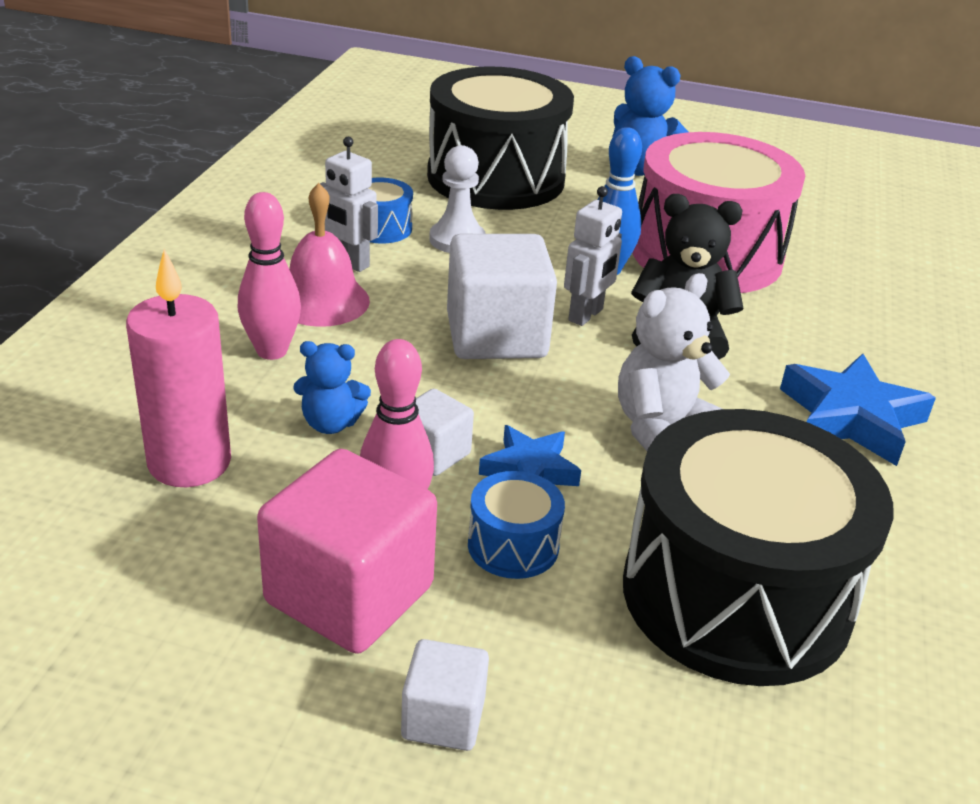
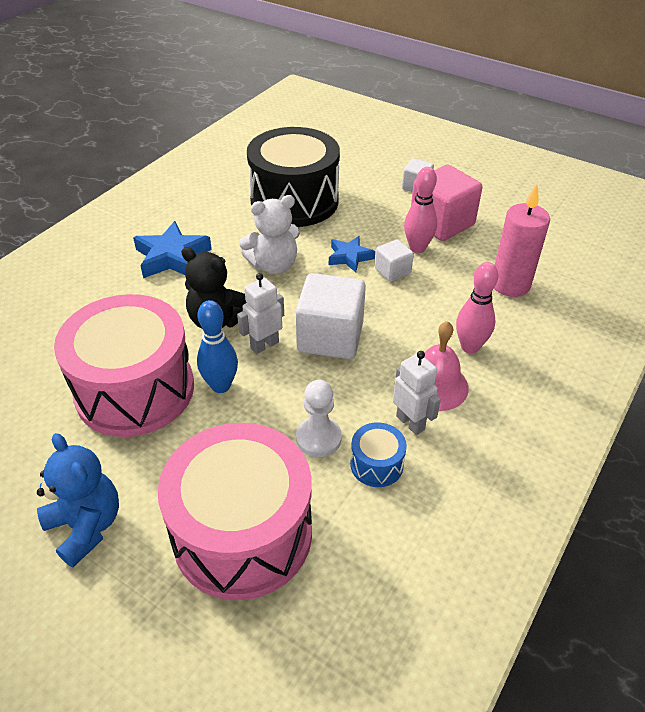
camera: 160 degrees left, 10 degrees up
blue teddy bear [293,341,371,434] -> none
black drum [427,66,574,210] -> pink drum [158,423,312,600]
blue drum [468,471,565,579] -> none

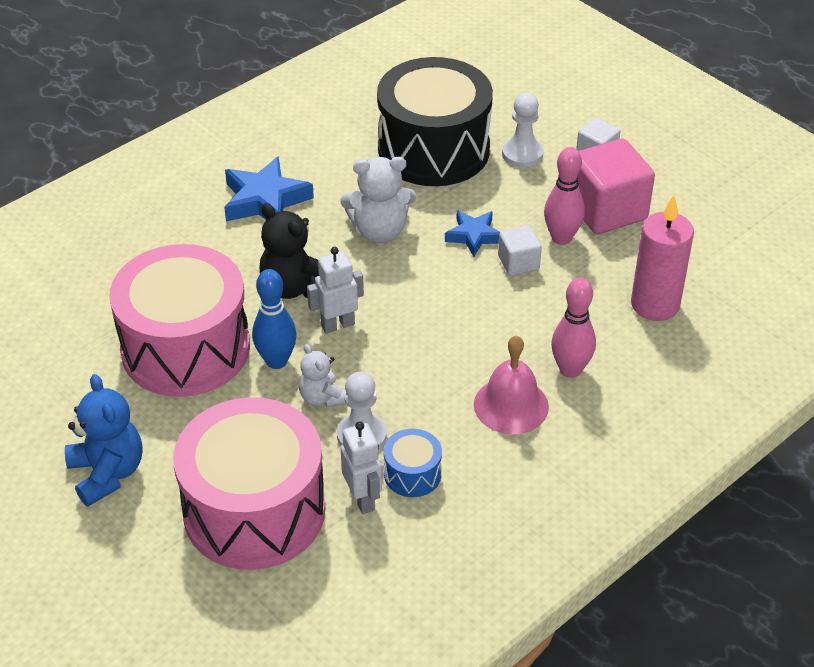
camera: 15 degrees right, 0 degrees up
white cube [296,273,366,359] -> none
white robot [393,351,441,435] -> white robot moved to [340,421,382,514]
none -> white teddy bear [299,344,346,408]
none -> white pawn [502,93,544,168]

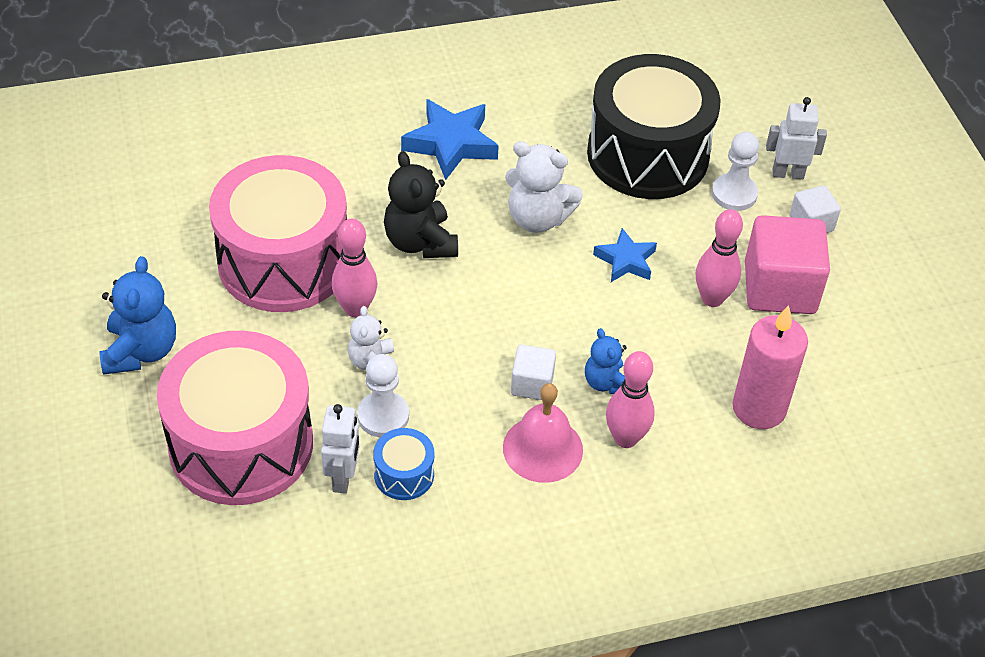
camera: 25 degrees right, 5 degrees up
blue bowling pin [252,269,297,369] -> pink bowling pin [332,219,378,317]
white robot [307,247,364,333] -> white robot moved to [766,97,827,179]
white cube [498,225,542,276] -> white cube moved to [511,345,556,400]
none -> blue teddy bear [585,328,627,394]

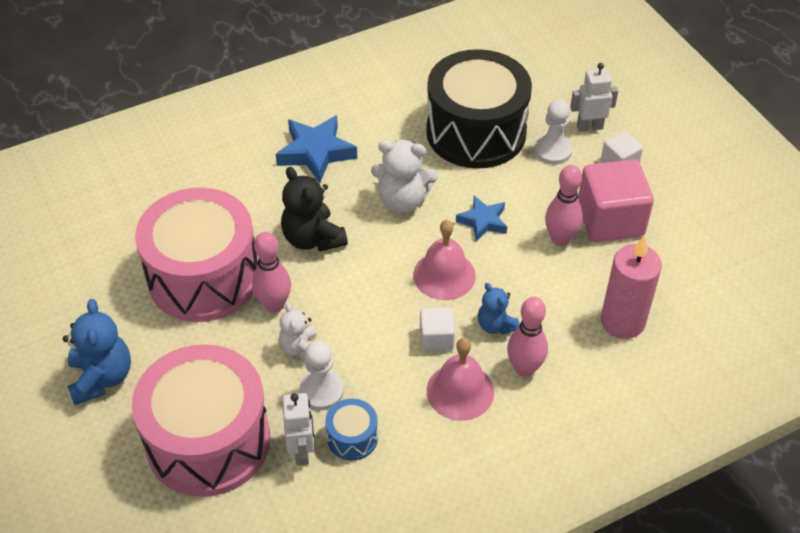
camera: 10 degrees left, 0 degrees up
none -> pink bell [413,220,476,300]

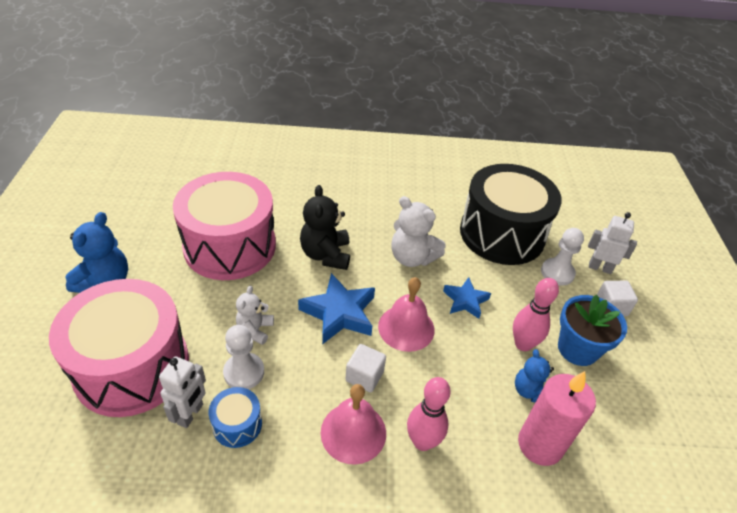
camera: 25 degrees right, 5 degrees down
pink bowling pin [252,232,291,313] -> none
blue star [276,115,357,183] -> blue star moved to [298,273,375,344]
blue teddy bear [478,283,520,334] -> blue teddy bear moved to [515,349,554,402]
pink cube [578,159,654,242] -> blue flower pot [558,295,627,366]

